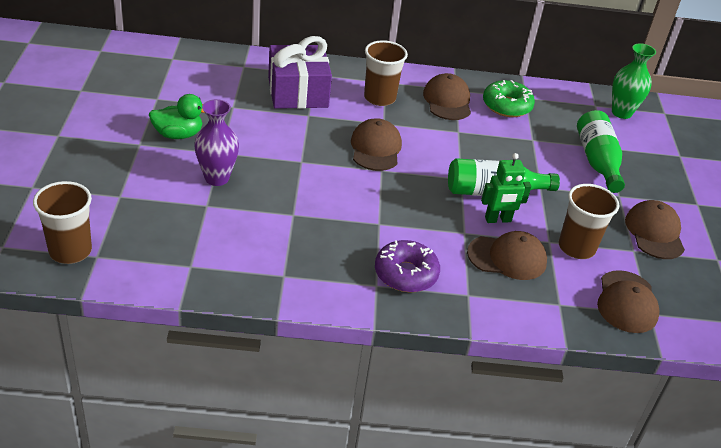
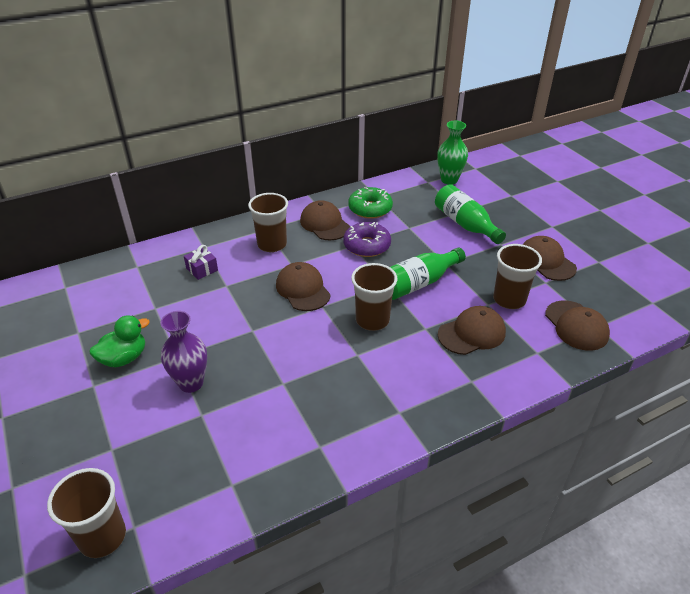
camera: 25 degrees left, 0 degrees up
purple gift [268,36,332,109] -> purple gift [184,245,218,280], size x0.45
purple donut [375,240,440,292] -> purple donut moved to [343,222,391,257]
green robot [481,153,532,223] -> none
none -> brown cup [351,263,397,331]

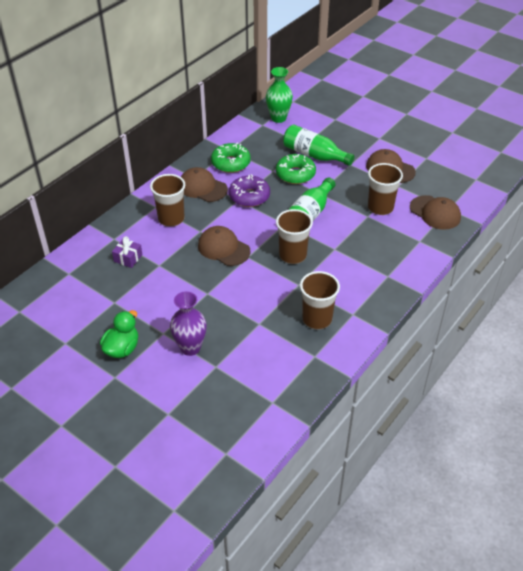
camera: 25 degrees left, 5 degrees up
brown cup [47,468,126,558] -> brown cup moved to [300,271,340,329]
brown cap [438,306,506,355] -> none
none -> green donut [276,154,316,184]

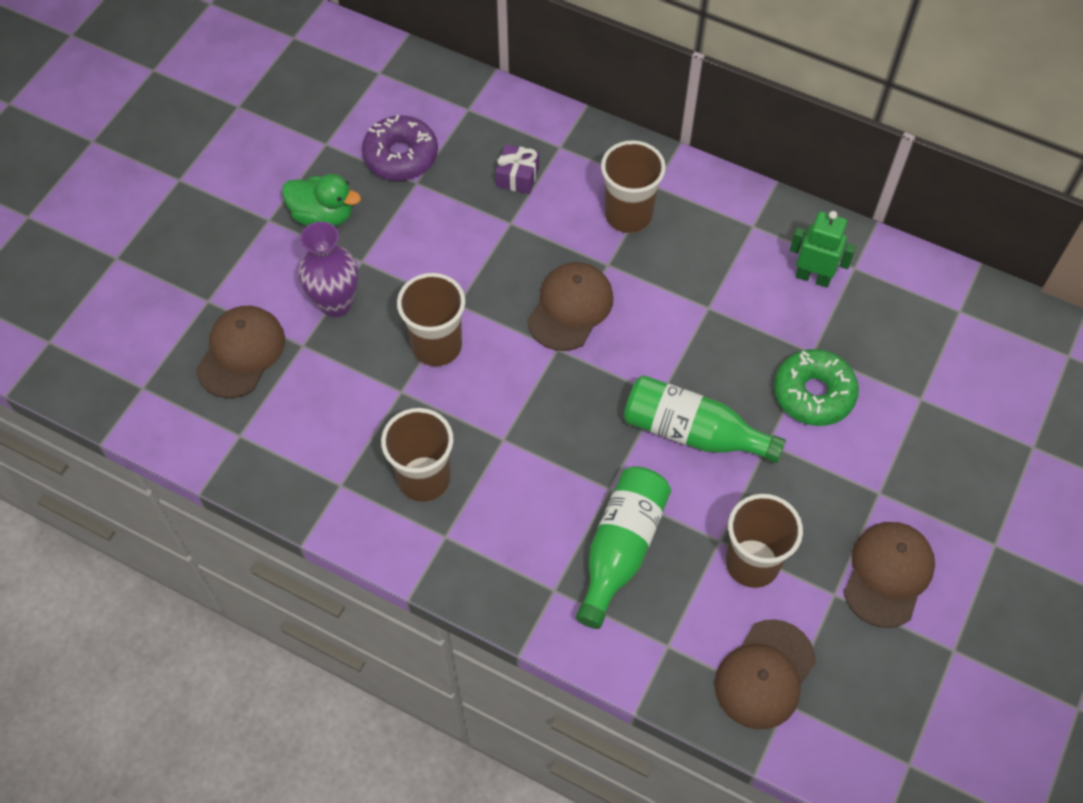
camera: 80 degrees right, 15 degrees up
brown cap [181,167,228,202] -> brown cap moved to [196,306,285,398]
green donut [211,143,251,173] -> green robot [790,211,856,288]
purple donut [229,174,270,207] -> purple donut moved to [362,115,438,181]
green vase [266,67,293,123] -> none
brown cup [276,209,313,264] -> brown cup moved to [397,273,465,366]
green bottle [283,125,355,166] -> green bottle moved to [576,466,671,629]

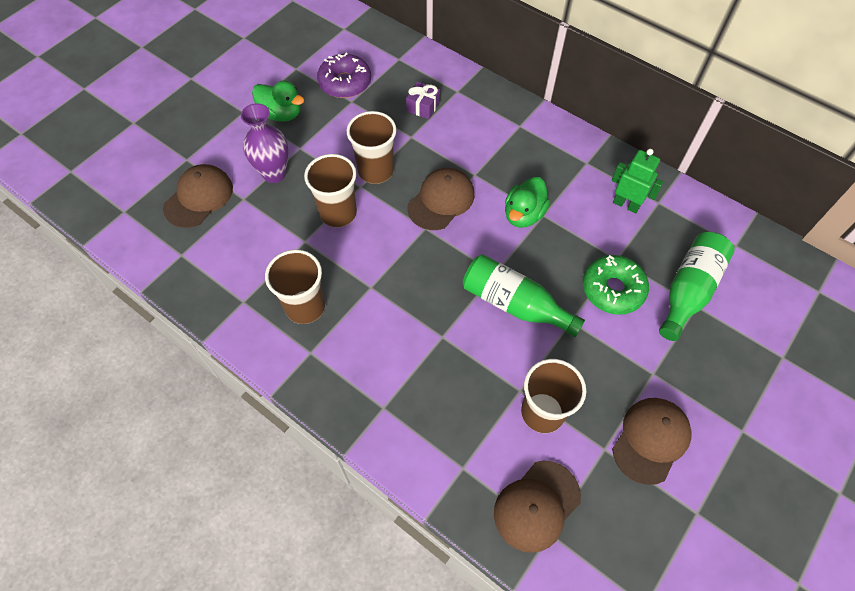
camera: 10 degrees right, 0 degrees up
green bottle [576,466,671,629] -> green bottle moved to [659,232,734,341]
brown cup [601,140,666,233] -> brown cup moved to [346,111,397,184]
none -> green duck [505,177,550,228]

